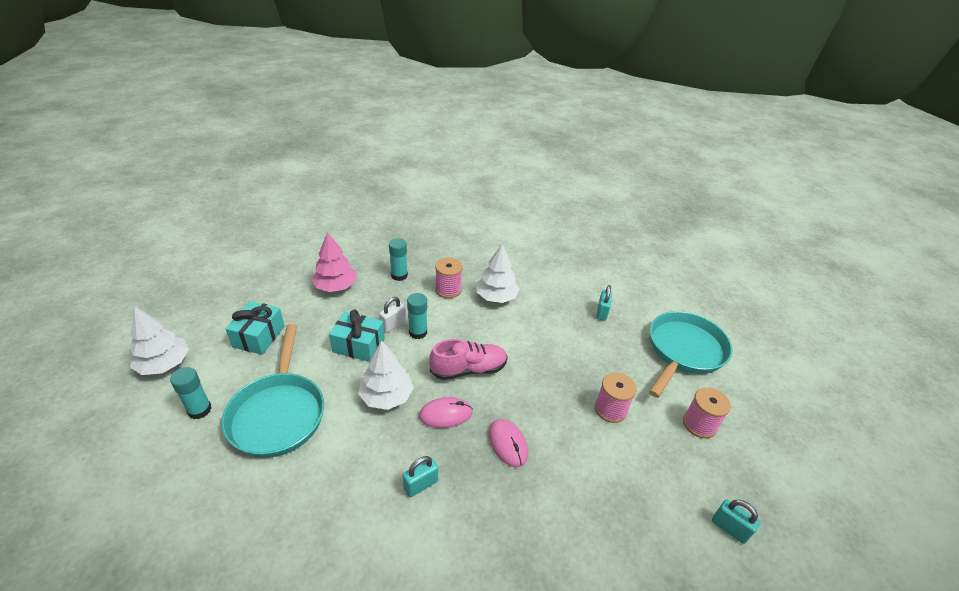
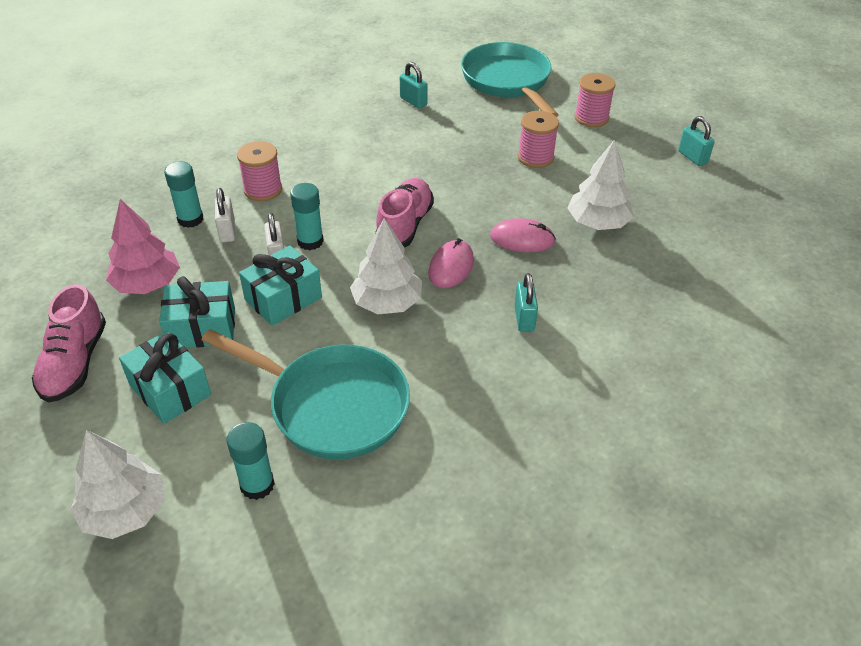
camera: 55 degrees left, 5 degrees up
white tree [476,244,520,303] -> white tree moved to [567,140,634,230]
turquoise padlock [712,499,760,544] -> turquoise padlock turned 75 degrees clockwise [678,116,715,166]
none -> pink shoe [32,284,106,403]
none -> turquoise gift [159,276,235,348]
none -> white padlock [215,188,235,242]

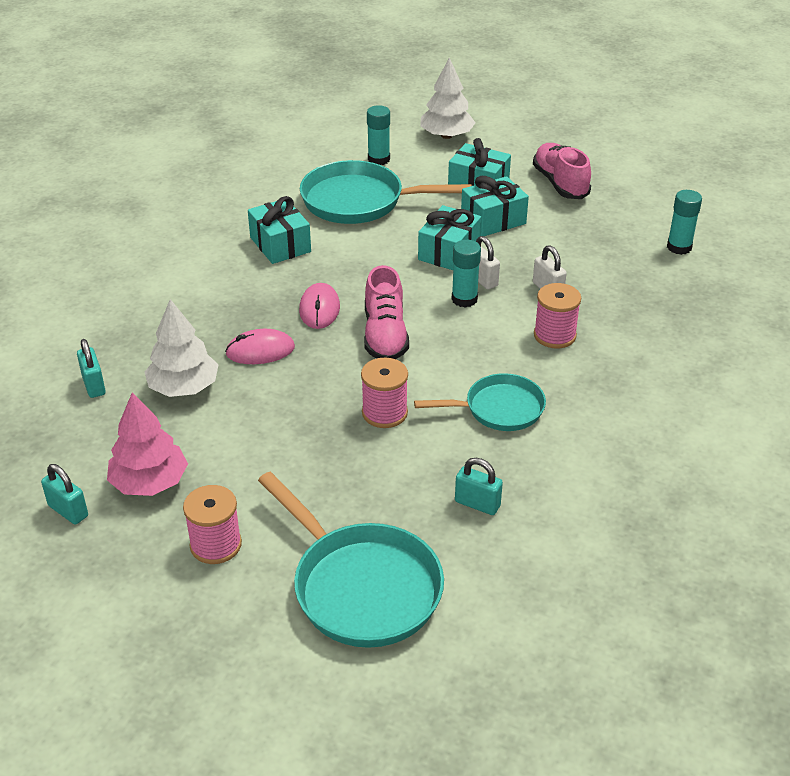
camera: 160 degrees right, 5 degrees down
pink tree [106,199,180,294] -> pink tree moved to [107,392,188,496]
turquoise glue stick [164,161,203,228] -> turquoise glue stick moved to [667,190,702,255]
white tree [350,218,422,314] -> none
turquoise padlock [514,273,538,332] -> turquoise padlock moved to [77,339,106,398]
pink spool [518,111,559,168] -> pink spool moved to [361,358,408,428]
none -> turquoise gift [248,196,311,264]
none -> turquoise pan [414,373,546,431]

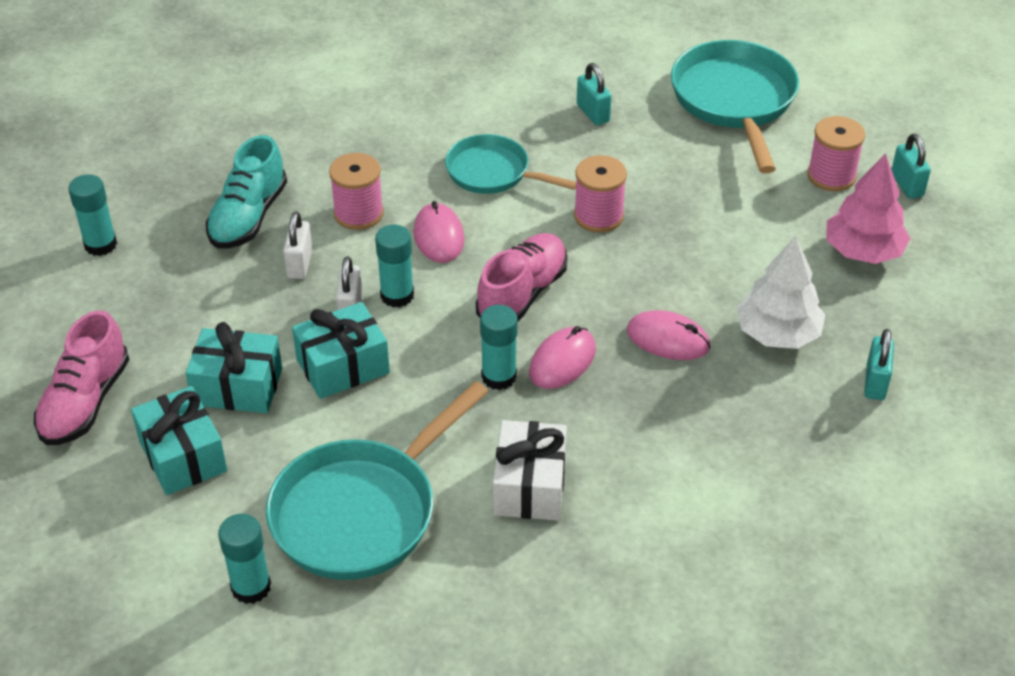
camera: 145 degrees left, 5 degrees up
turquoise padlock [41,464,88,525] -> turquoise padlock moved to [891,134,931,199]
turquoise gift [248,196,311,264] -> white gift [493,420,567,521]
turquoise pan [300,160,472,224] -> turquoise pan turned 90 degrees clockwise [266,381,489,580]
white tree [420,57,475,139] -> none
none -> turquoise shoe [206,135,287,248]
none -> pink mouse [414,201,464,263]
none -> turquoise glue stick [480,305,518,390]

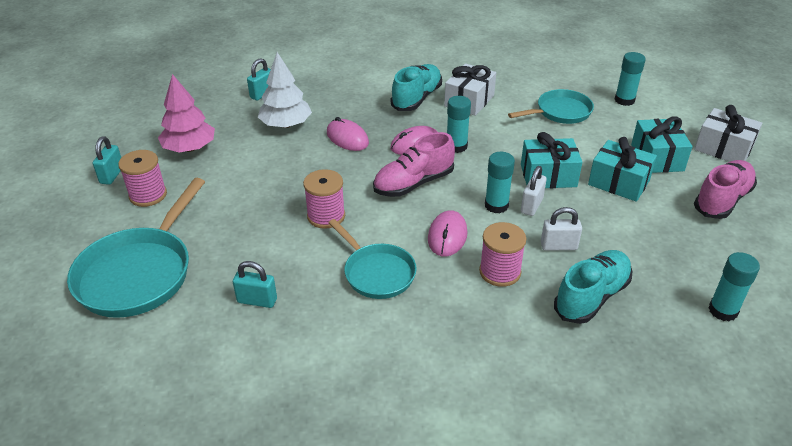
camera: 155 degrees left, 5 degrees down
turquoise pan [266,381,489,580] -> turquoise pan [508,89,594,124], size x0.62
white padlock [283,211,313,279] -> white padlock turned 60 degrees clockwise [541,207,582,251]
turquoise padlock [577,63,612,125] -> turquoise padlock turned 75 degrees counterclockwise [233,261,277,308]
none -> turquoise shoe [391,64,442,111]
none -> white gift [694,105,762,162]

